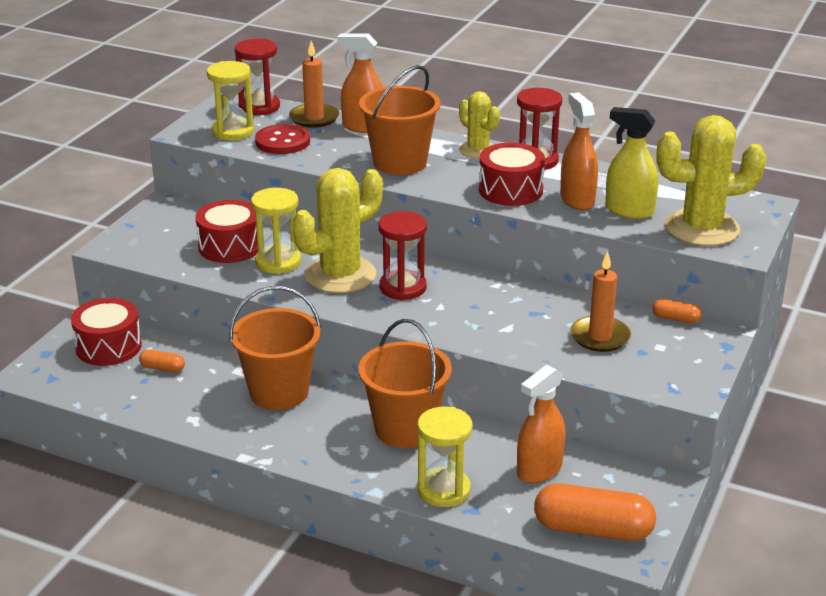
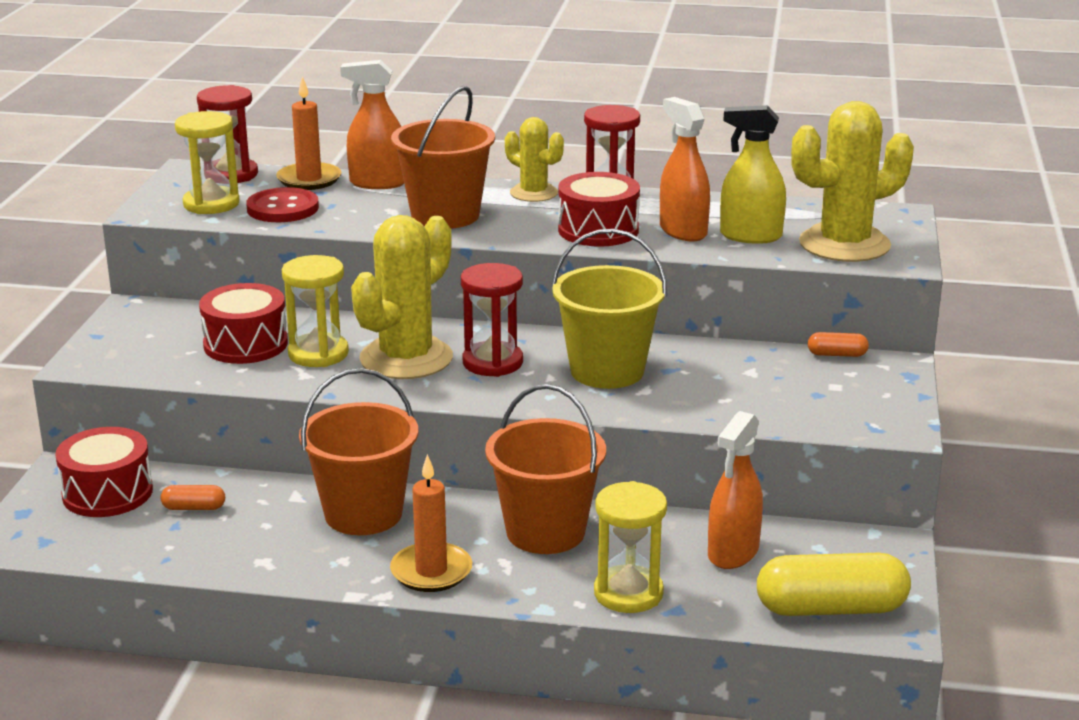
camera: 15 degrees left, 5 degrees down
orange capsule [534,483,656,541] -> yellow capsule [757,553,911,616]
orange candle [570,251,631,352] -> orange candle moved to [390,454,472,592]
none -> yellow bucket [551,229,667,389]

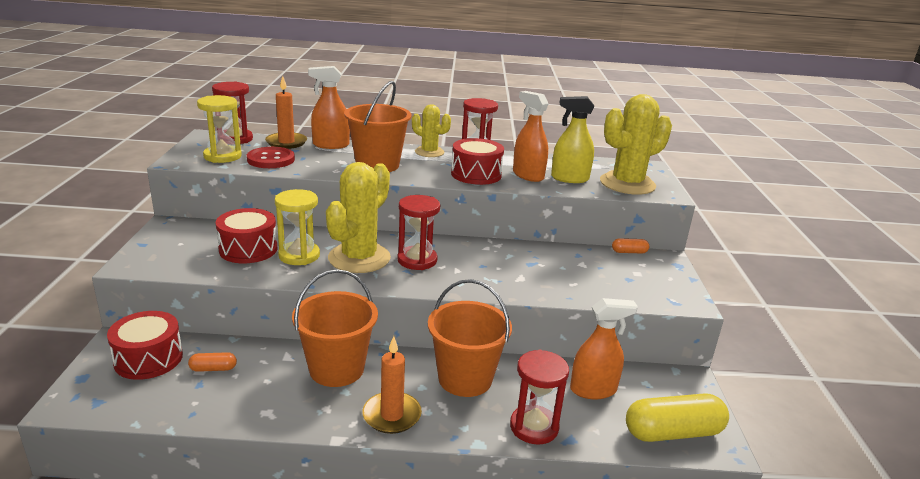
camera: 10 degrees left, 0 degrees up
yellow bucket [551,229,667,389] -> none
yellow hourglass [594,481,667,613] -> red hourglass [510,350,569,445]
orange spray bottle [708,411,763,569] -> orange spray bottle turned 120 degrees counterclockwise [570,298,638,399]

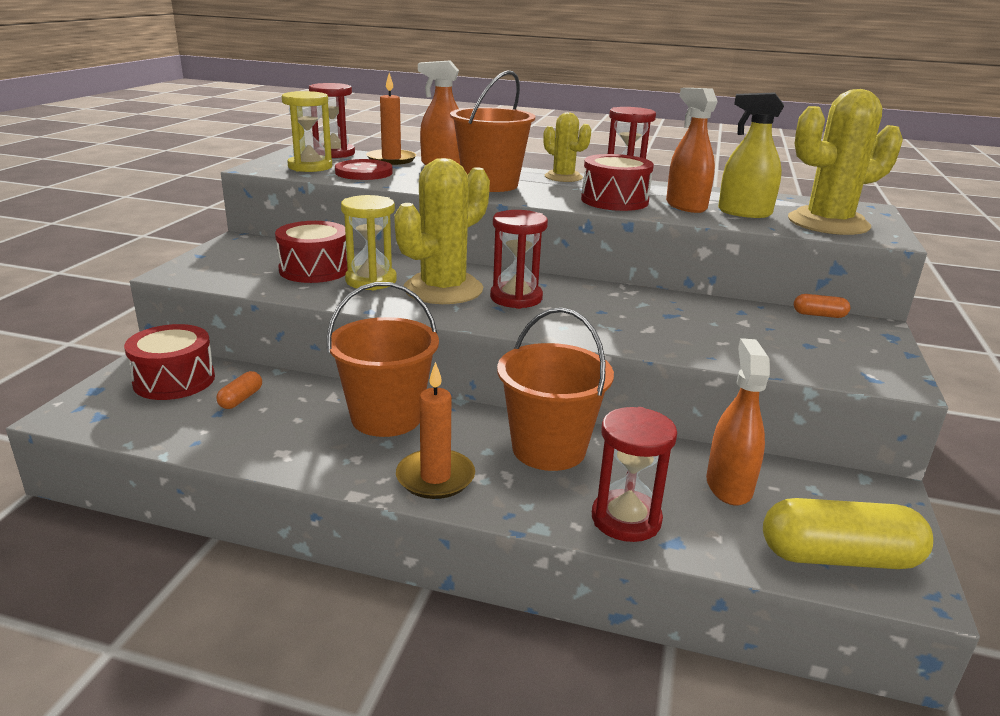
camera: 15 degrees right, 0 degrees up
orange capsule [188,352,237,372] -> orange capsule turned 75 degrees counterclockwise [216,371,262,409]
orange spray bottle [570,298,638,399] -> orange spray bottle turned 90 degrees counterclockwise [706,338,770,506]

